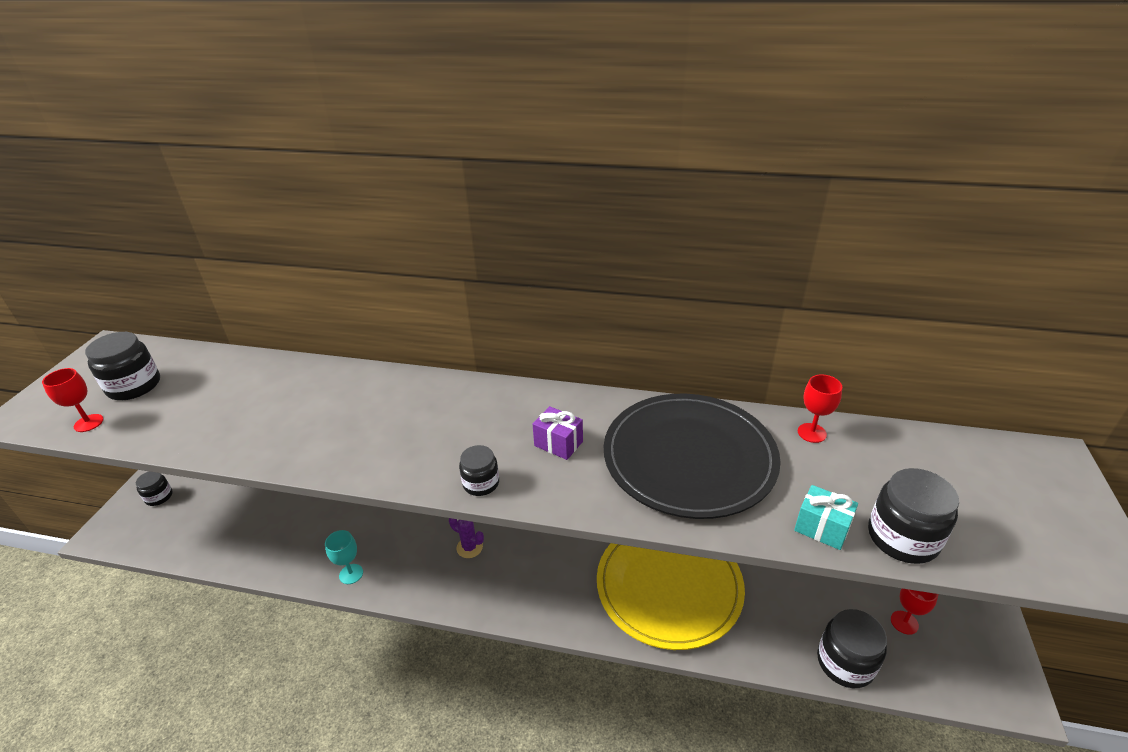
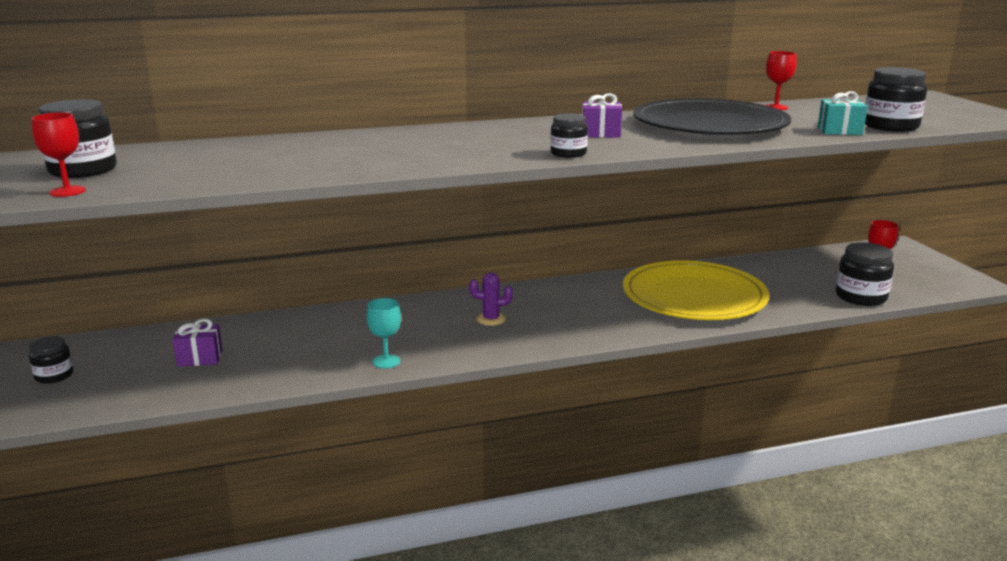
camera: 30 degrees left, 15 degrees down
none -> purple gift [172,319,222,367]

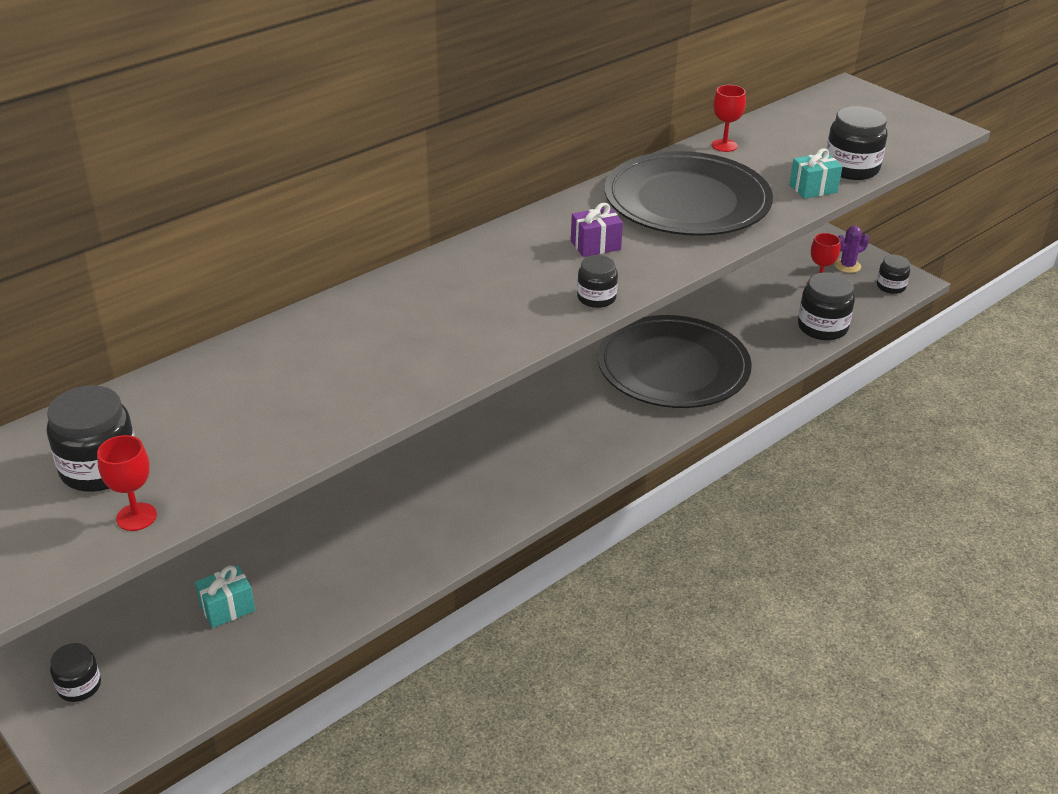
camera: 25 degrees left, 15 degrees up
purple gift [172,319,222,367] -> turquoise gift [195,565,255,628]
turquoise goblet [366,298,401,369] -> none
purple cactus [469,272,513,326] -> purple cactus moved to [834,226,869,273]
yellow plate [623,260,769,320] -> black plate [598,315,752,408]
none -> black jar [877,255,910,294]

